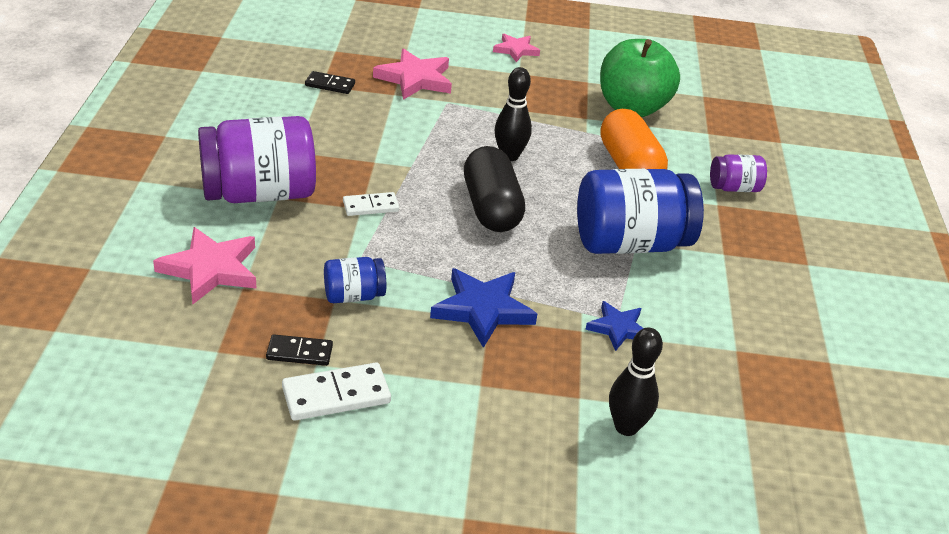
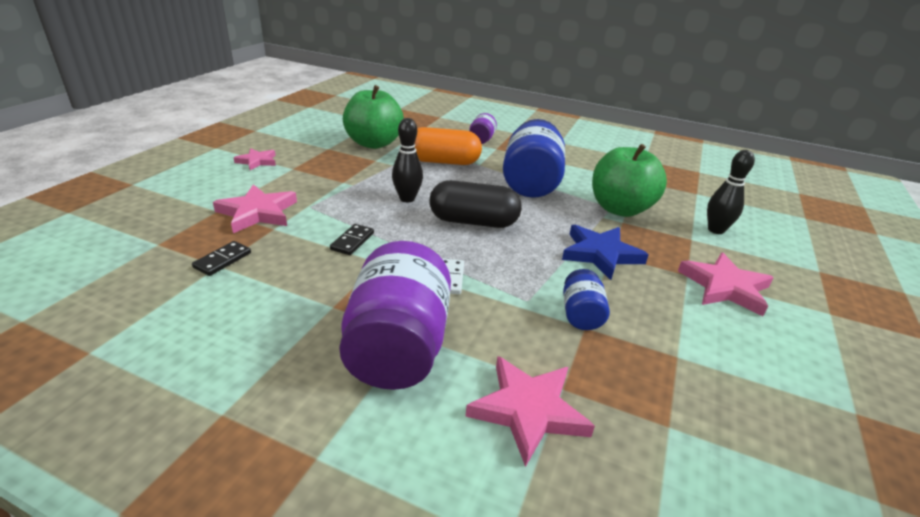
camera: 70 degrees left, 5 degrees down
black domino [266,334,333,366] -> black domino moved to [330,224,374,255]
white domino [282,363,391,421] -> none
blue star [585,301,644,351] -> green apple [592,144,667,217]
none -> pink star [678,252,774,316]

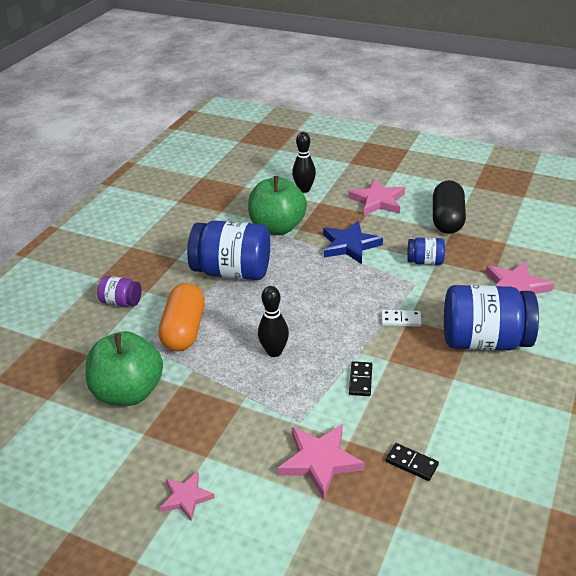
camera: 85 degrees left, 5 degrees up
black domino [330,224,374,255] -> black domino turned 75 degrees clockwise [349,361,372,396]
purple jar [339,241,451,390] -> blue jar [444,285,539,350]
black capsule [429,180,522,228] -> black capsule moved to [433,180,466,234]

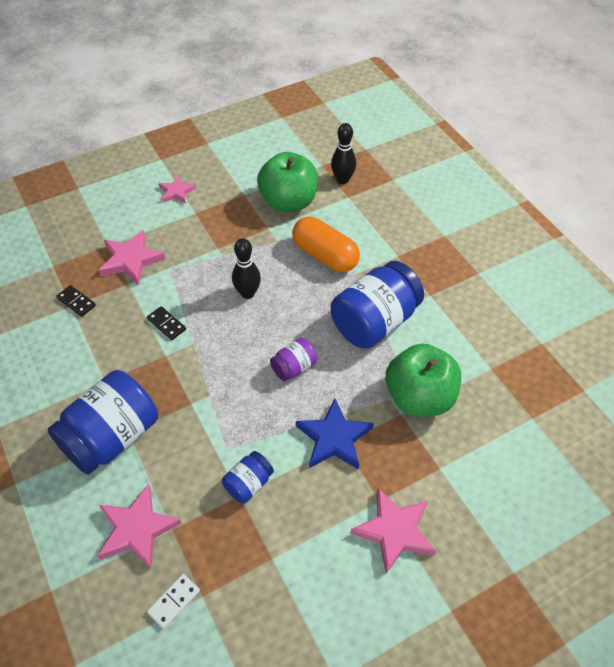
camera: 125 degrees right, 15 degrees up
purple jar [97,276,142,307] -> purple jar moved to [270,338,317,381]
black bowling pin [292,132,316,193] -> black bowling pin moved to [331,123,356,184]
white domino [381,310,422,327] -> white domino moved to [147,574,200,629]
black domino [386,443,439,481] -> black domino turned 60 degrees clockwise [56,285,96,317]
black capsule [433,180,466,234] -> none

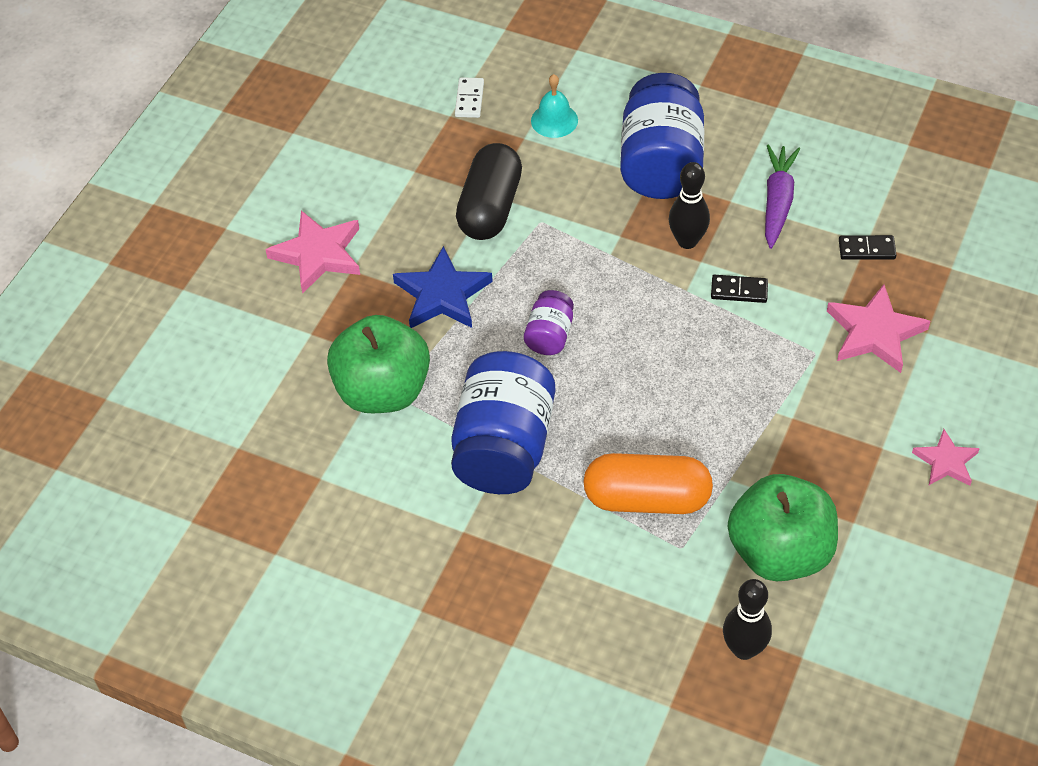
camera: 145 degrees right, 0 degrees up
pink star [97,484,182,569] -> turquoise bell [531,74,578,138]
blue jar [222,451,274,503] -> black capsule [456,143,522,240]
black bowling pin [232,238,261,299] -> black bowling pin moved to [669,162,710,249]
none -> purple carrot [765,144,800,249]

